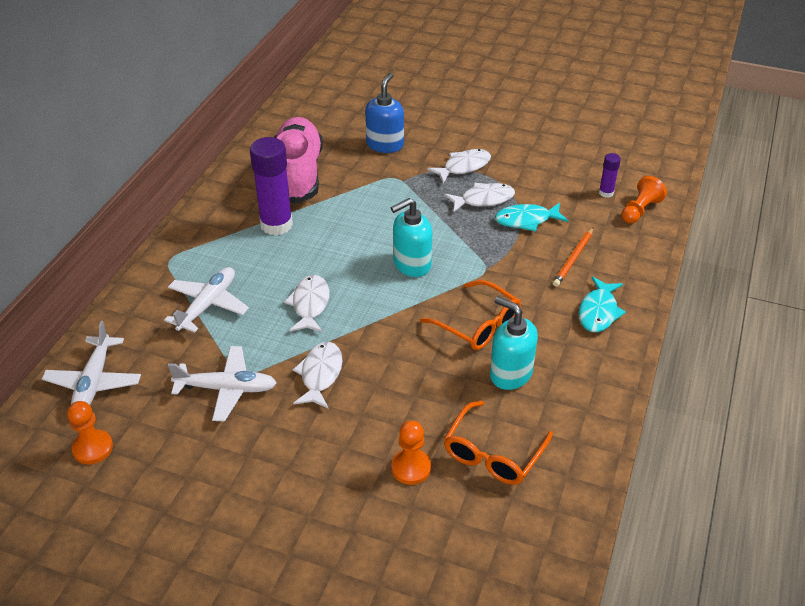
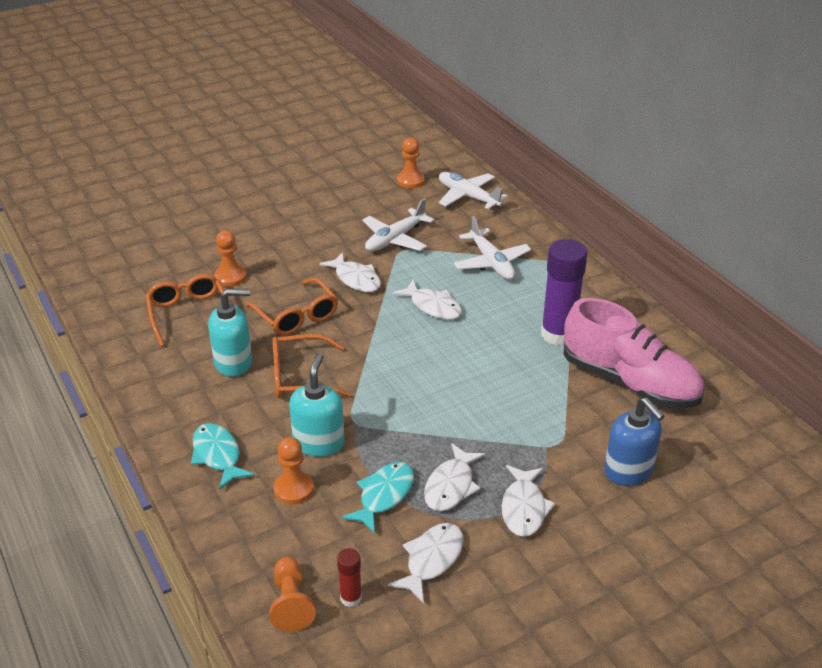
camera: 130 degrees right, 5 degrees down
turquoise soap dispenser [391,198,432,277] -> turquoise soap dispenser moved to [289,353,345,457]
orange pencil [553,228,593,287] -> orange pawn [273,437,314,504]
purple glue stick [599,153,621,198] -> red glue stick [337,548,362,607]
none -> orange glasses [245,278,338,336]
none -> white fish [388,523,463,603]

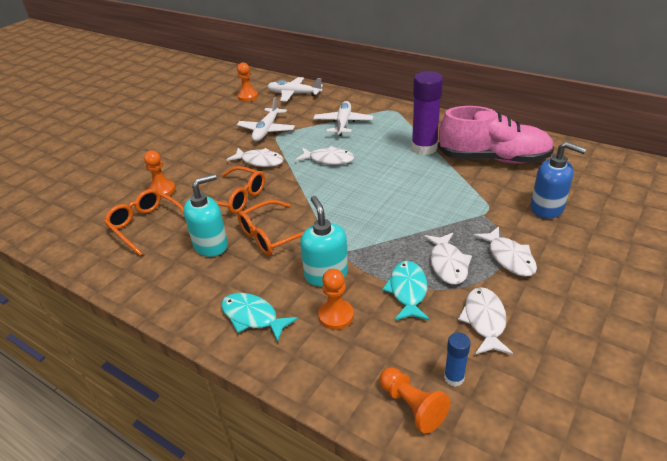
camera: 25 degrees left, 0 degrees up
red glue stick [337,548,362,607] -> blue glue stick [444,332,471,387]
white plane [454,216,531,280] -> white plane turned 120 degrees counterclockwise [313,101,373,136]

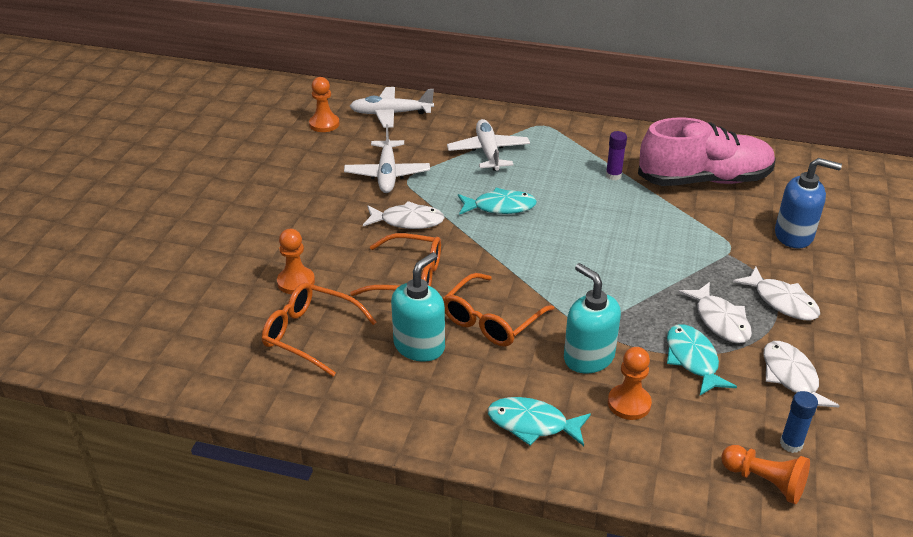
camera: 20 degrees left, 0 degrees up
white fish [295,146,354,165] -> turquoise fish [458,188,537,215]
purple glue stick [411,71,443,155] -> purple glue stick [606,131,627,180], size x0.48

